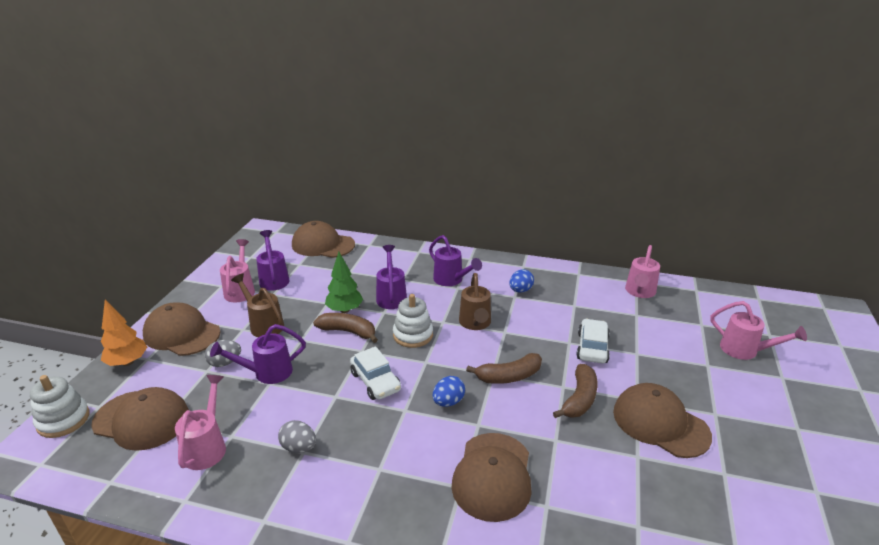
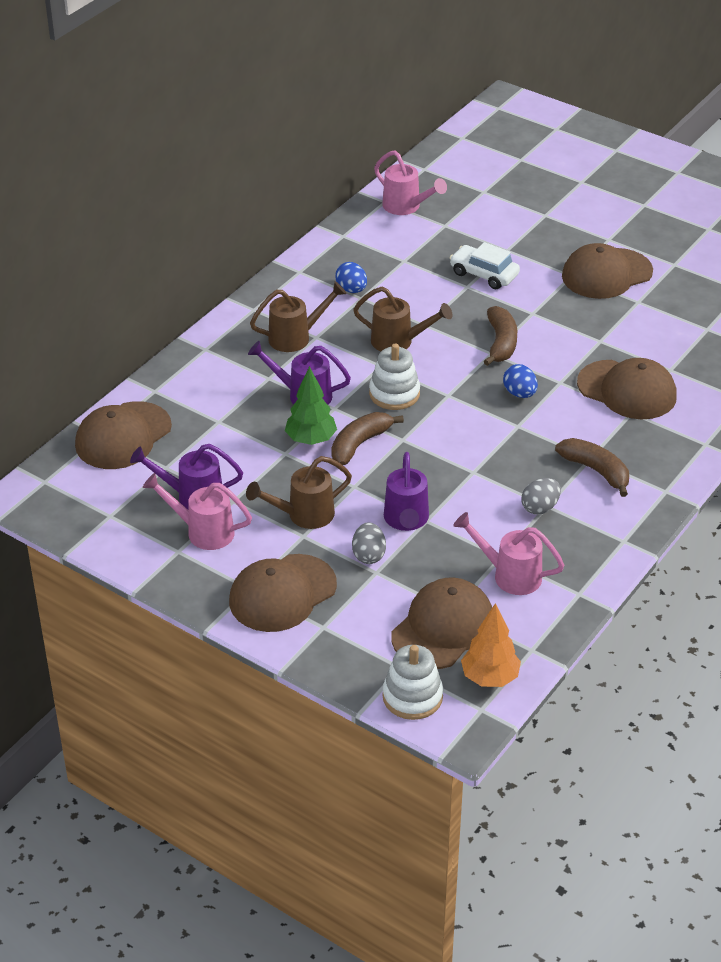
camera: 70 degrees left, 10 degrees up
orange tree [101,300,147,366] -> orange tree moved to [461,603,521,687]
white car [350,346,401,400] -> none
purple watering can [429,235,482,286] -> brown watering can [250,281,347,352]
brown banana [553,364,598,418] -> brown banana moved to [555,438,629,497]
pink watering can [710,301,807,360] -> none

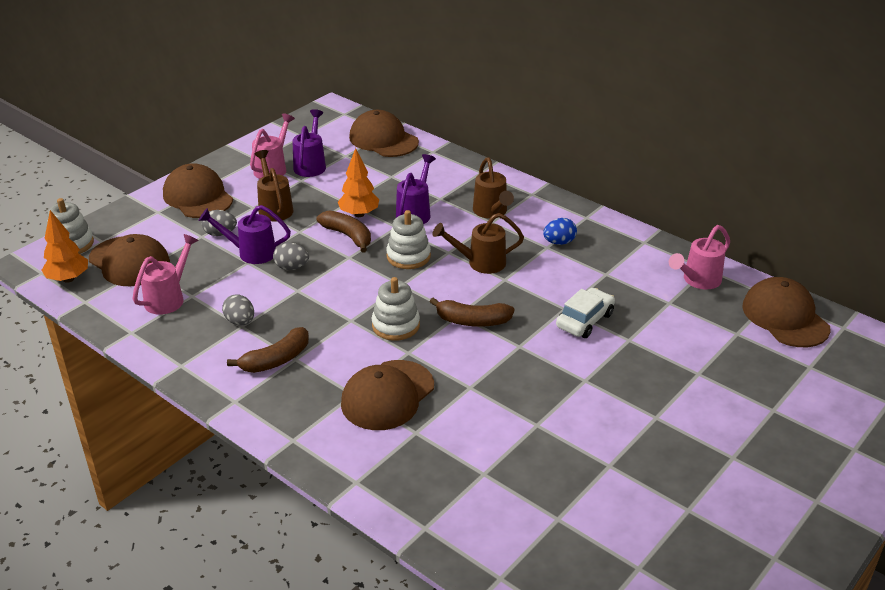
camera: 95 degrees right, 5 degrees down
green tree [285,366,337,445] -> orange tree [338,148,379,217]
brown watering can [353,287,452,351] -> brown watering can turned 60 degrees clockwise [432,213,524,274]
blue egg [503,364,538,398] -> white stacking toy [371,277,420,340]
brown cap [562,243,653,299] -> brown cap moved to [742,277,831,347]
none -> grey egg [273,243,309,270]

